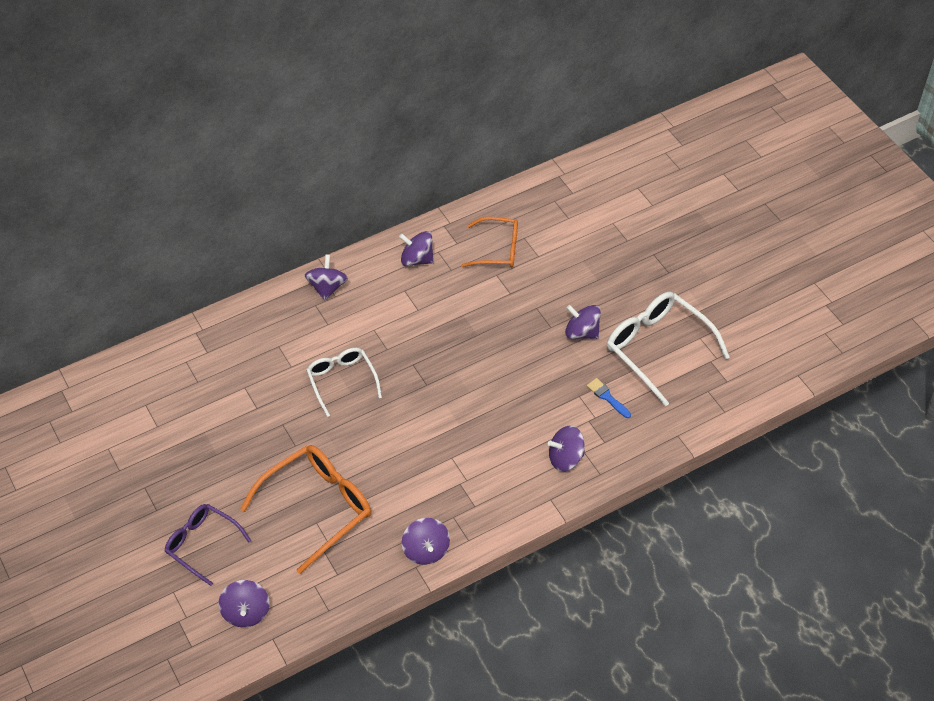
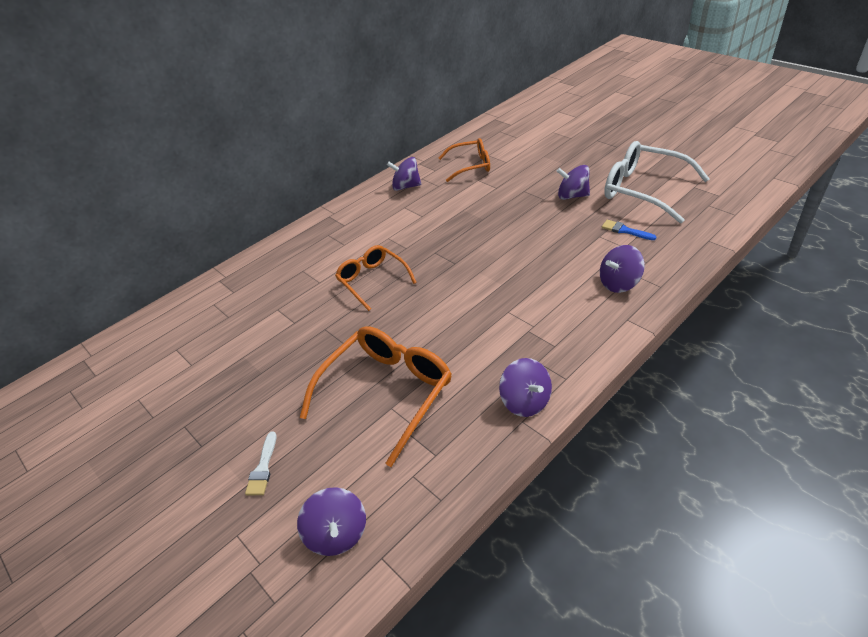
camera: 10 degrees left, 10 degrees down
purple glasses [165,504,252,586] -> white brush [245,432,276,495]
purple spinning top [305,255,348,301] -> none
white glasses [306,348,382,417] -> orange glasses [335,245,417,311]

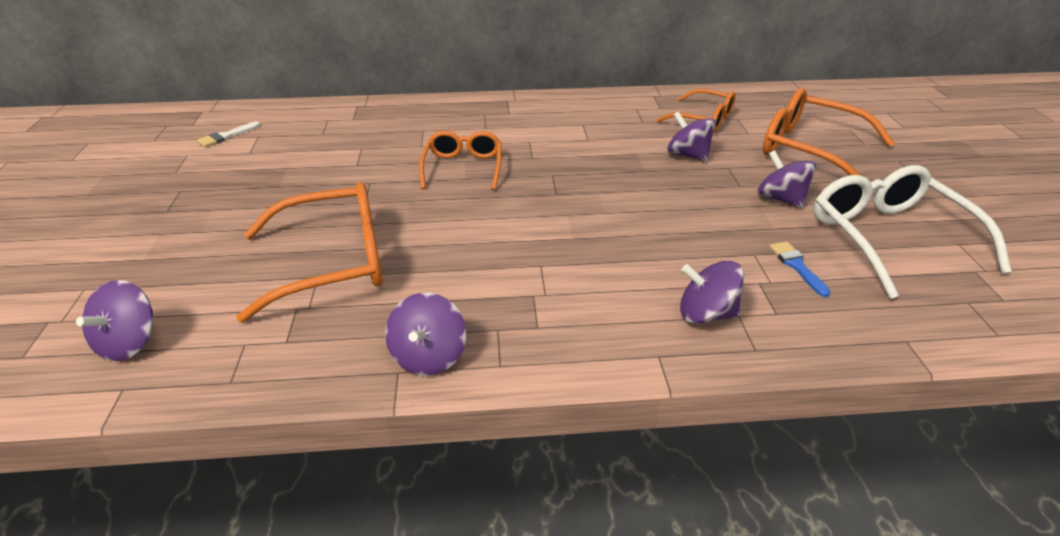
camera: 35 degrees right, 5 degrees down
white brush [245,432,276,495] -> white brush moved to [197,121,260,147]
purple spinning top [387,157,421,191] -> purple spinning top moved to [667,111,716,161]
none -> orange glasses [763,88,895,176]

